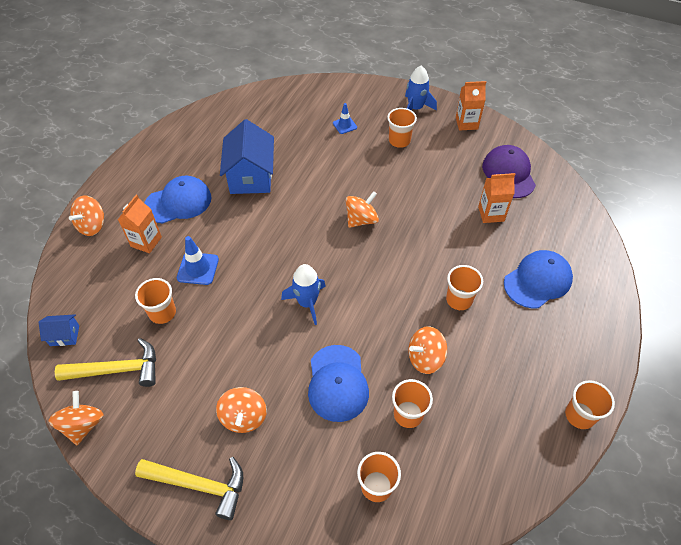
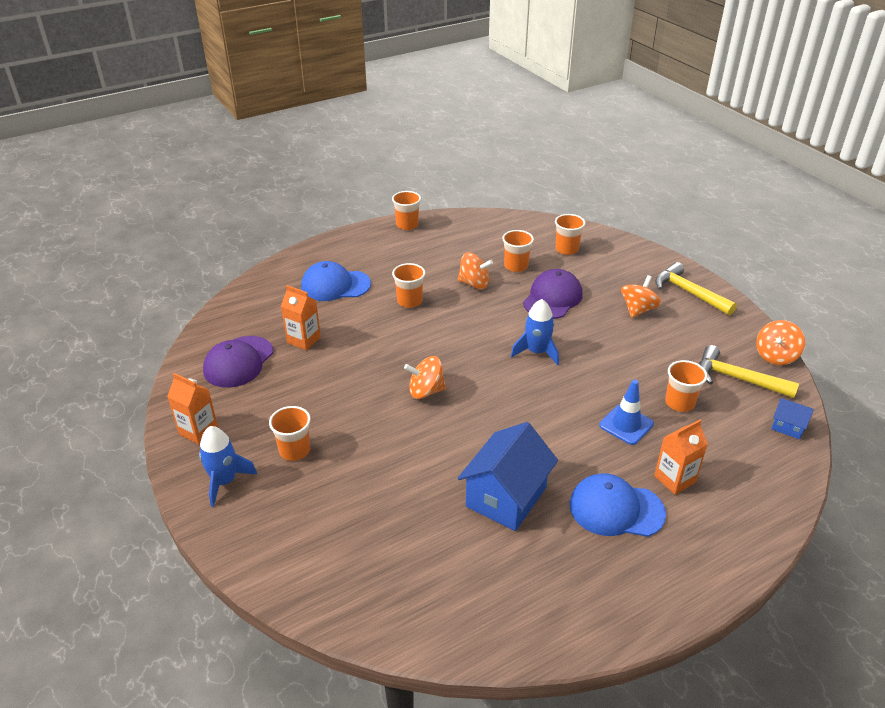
camera: 145 degrees left, 15 degrees down
orange spinning top [69,195,104,236] -> none
blue cap [308,345,369,422] -> purple cap [523,269,582,319]
blue traffic cone [333,103,357,134] -> none

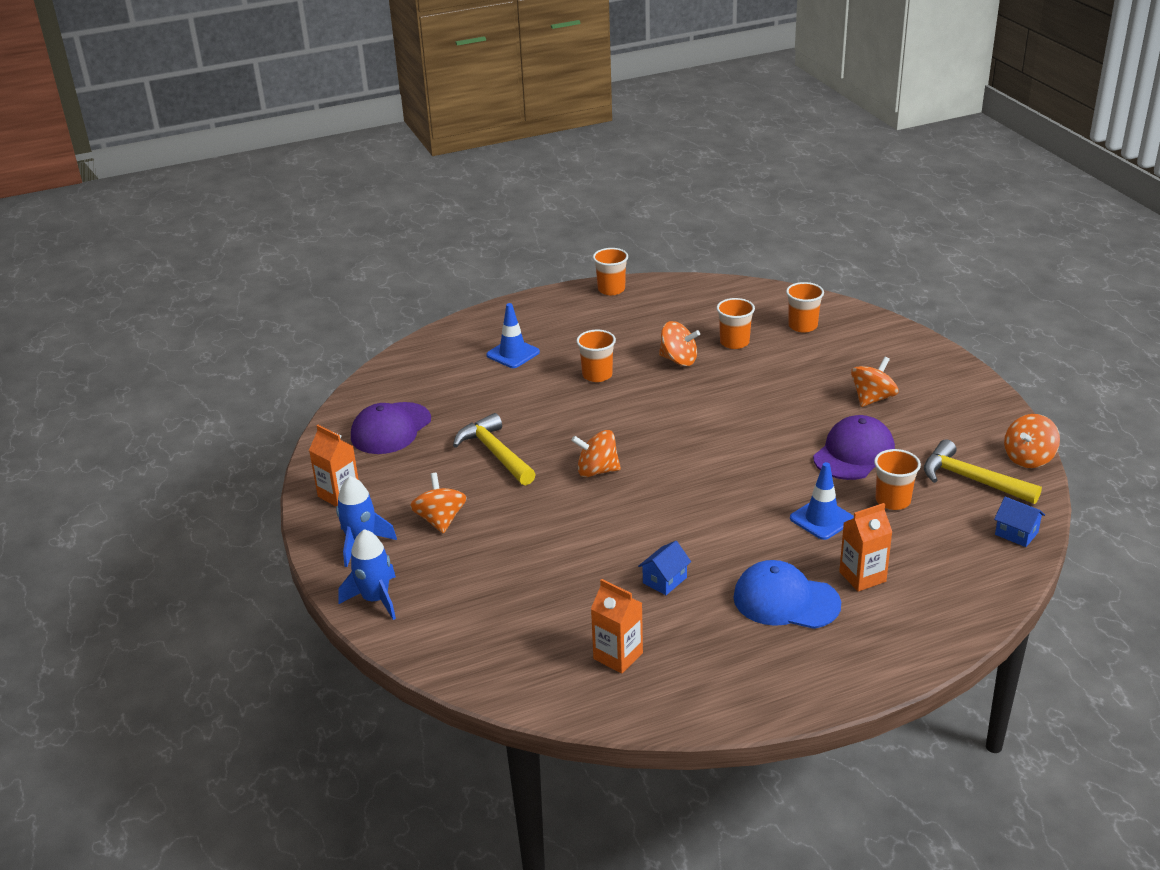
camera: 10 degrees right, 5 degrees down
orange cup [269,406,311,461] -> orange spinning top [410,473,467,534]
orange carton [281,285,321,350] -> orange carton moved to [591,579,643,674]
blue cap [301,261,371,301] -> blue traffic cone [486,303,540,368]
blue house [458,422,558,531] -> blue house [638,541,691,595], size x0.47
blue rocket [511,299,559,366] -> blue rocket moved to [338,529,396,620]
purple cap [523,269,582,319] -> purple cap moved to [813,415,895,480]
yellow hammer [655,262,737,315] -> yellow hammer moved to [453,413,536,485]

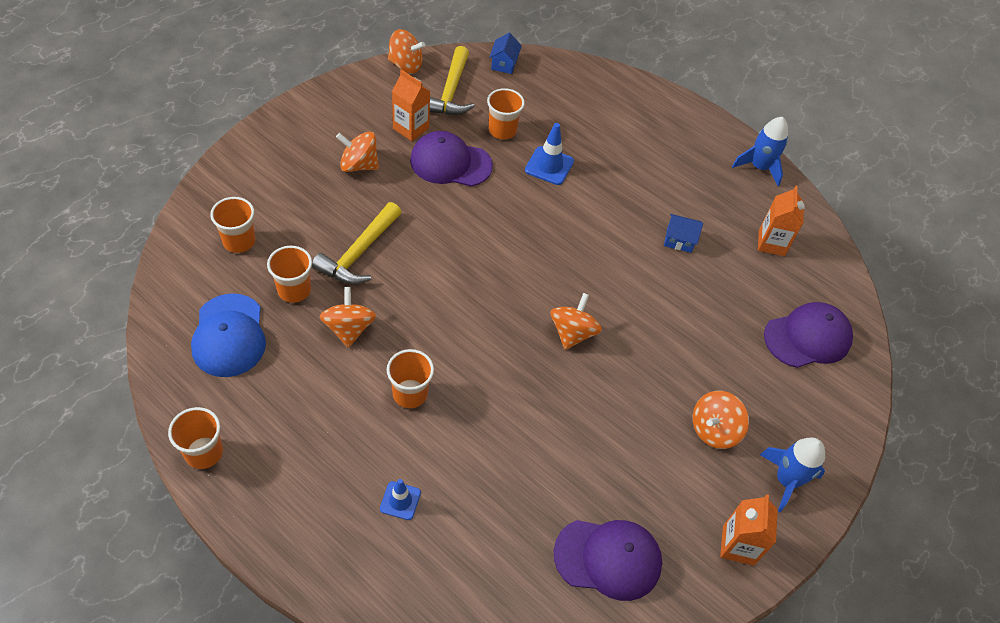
camera: 125 degrees left, 20 degrees up
blue rocket [338,529,396,620] -> blue rocket moved to [732,117,788,186]
yellow hammer [453,413,536,485] -> yellow hammer moved to [312,202,402,284]
blue traffic cone [486,303,540,368] -> blue traffic cone [380,479,421,520], size x0.65
orange spinning top [571,430,621,477] -> orange spinning top turned 135 degrees counterclockwise [550,293,602,350]
blue cap [733,560,841,629] -> blue cap moved to [191,293,266,377]
orange carton [839,503,892,592] -> orange carton moved to [392,70,430,141]
none -> purple cap [764,302,853,368]

